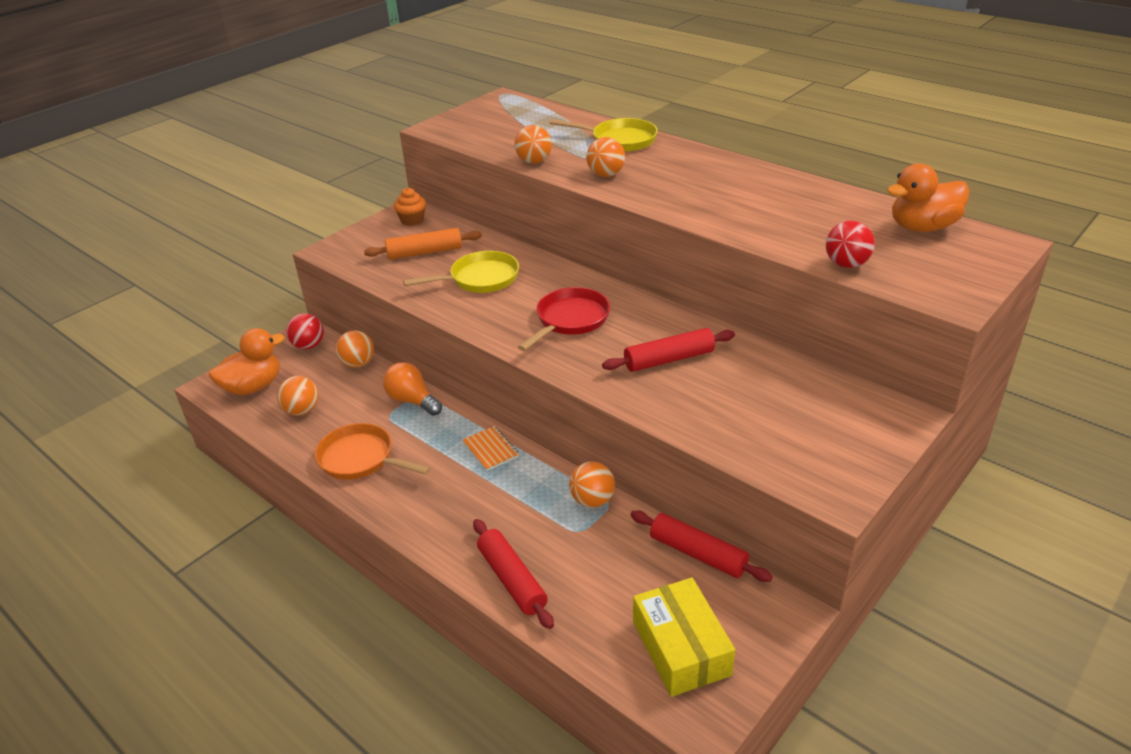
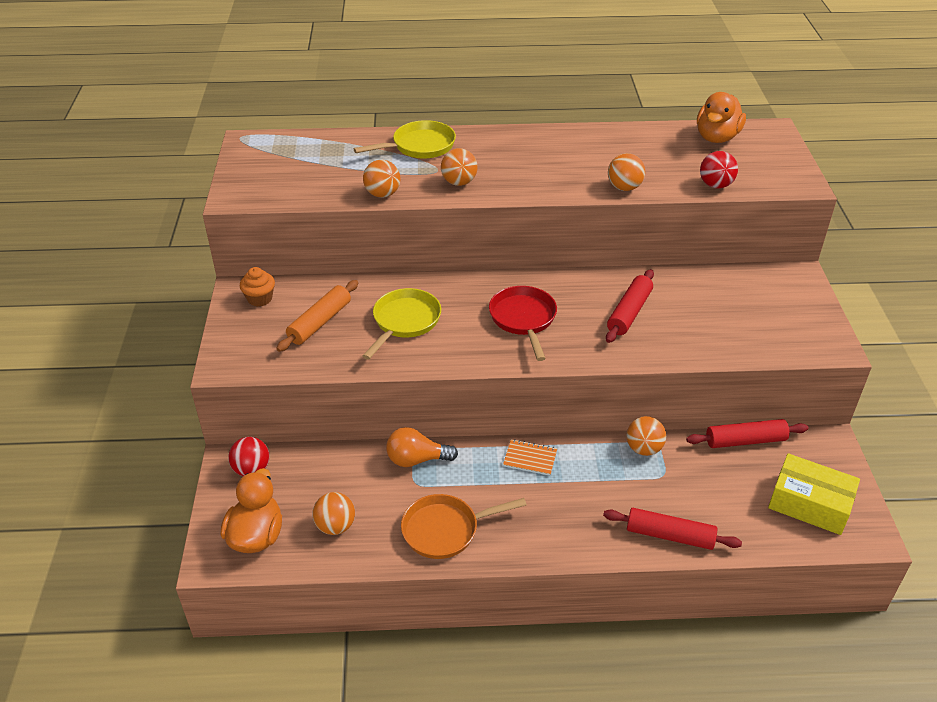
camera: 45 degrees left, 5 degrees up
orange ball [336,330,374,368] -> orange ball moved to [608,153,645,191]

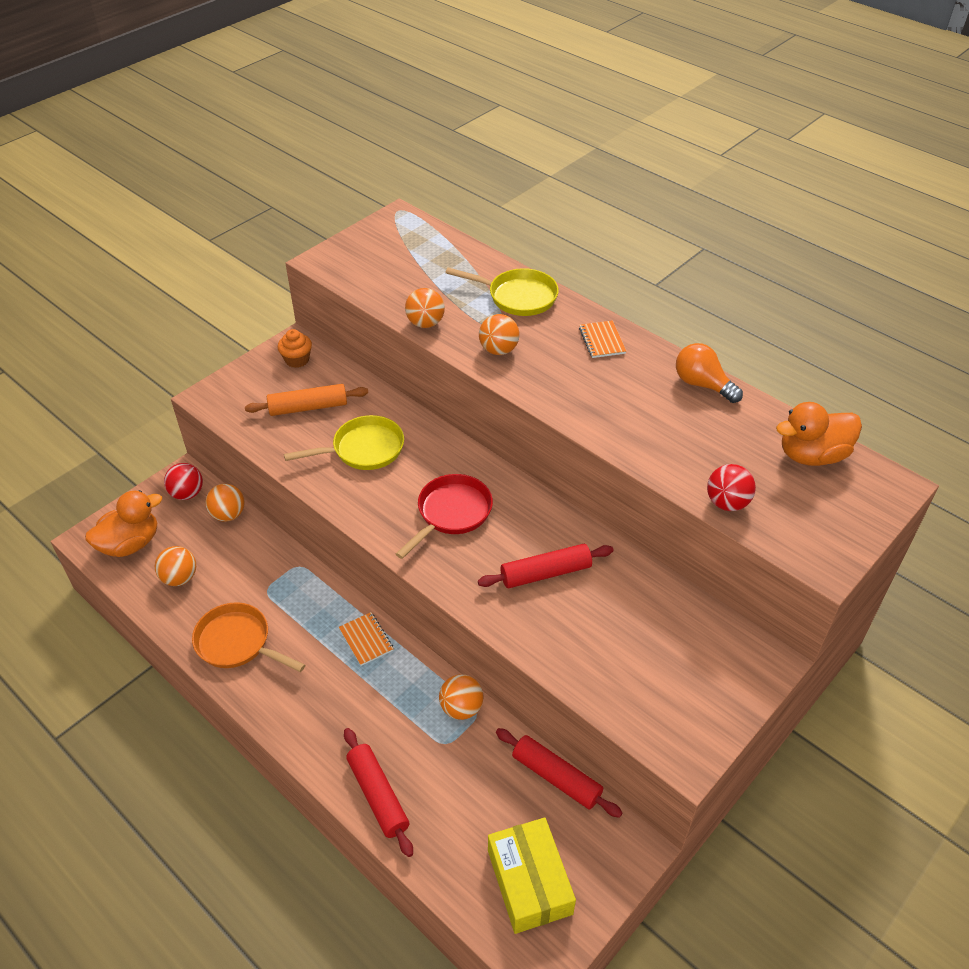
camera: 45 degrees right, 5 degrees up
orange light bulb [386,427,458,467] -> orange light bulb moved to [676,343,743,403]
orange ball [608,153,645,191] -> orange ball moved to [205,484,245,522]
none -> orange notebook [579,320,626,358]

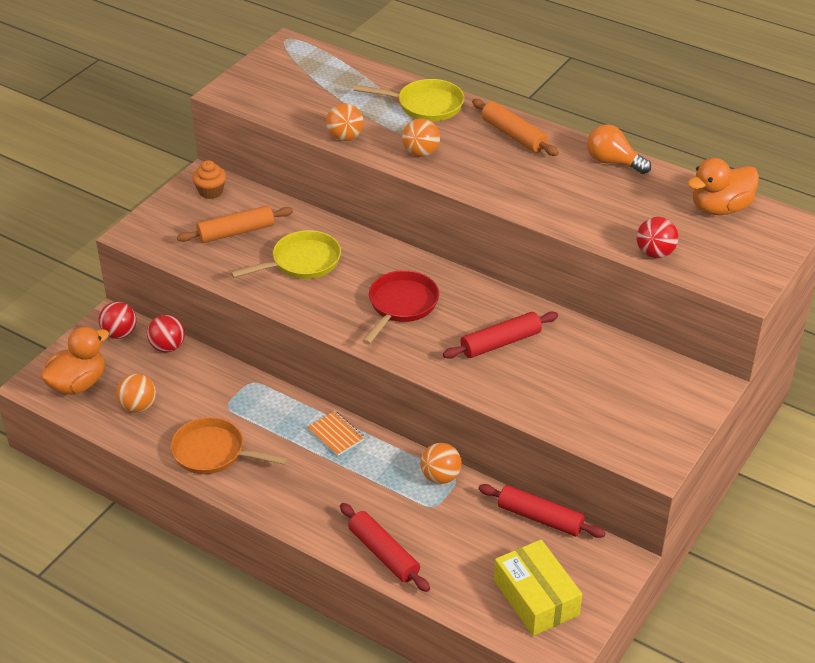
camera: 10 degrees left, 5 degrees down
orange ball [205,484,245,522] -> red ball [147,315,185,352]
orange notebook [579,320,626,358] -> orange rolling pin [472,99,559,156]

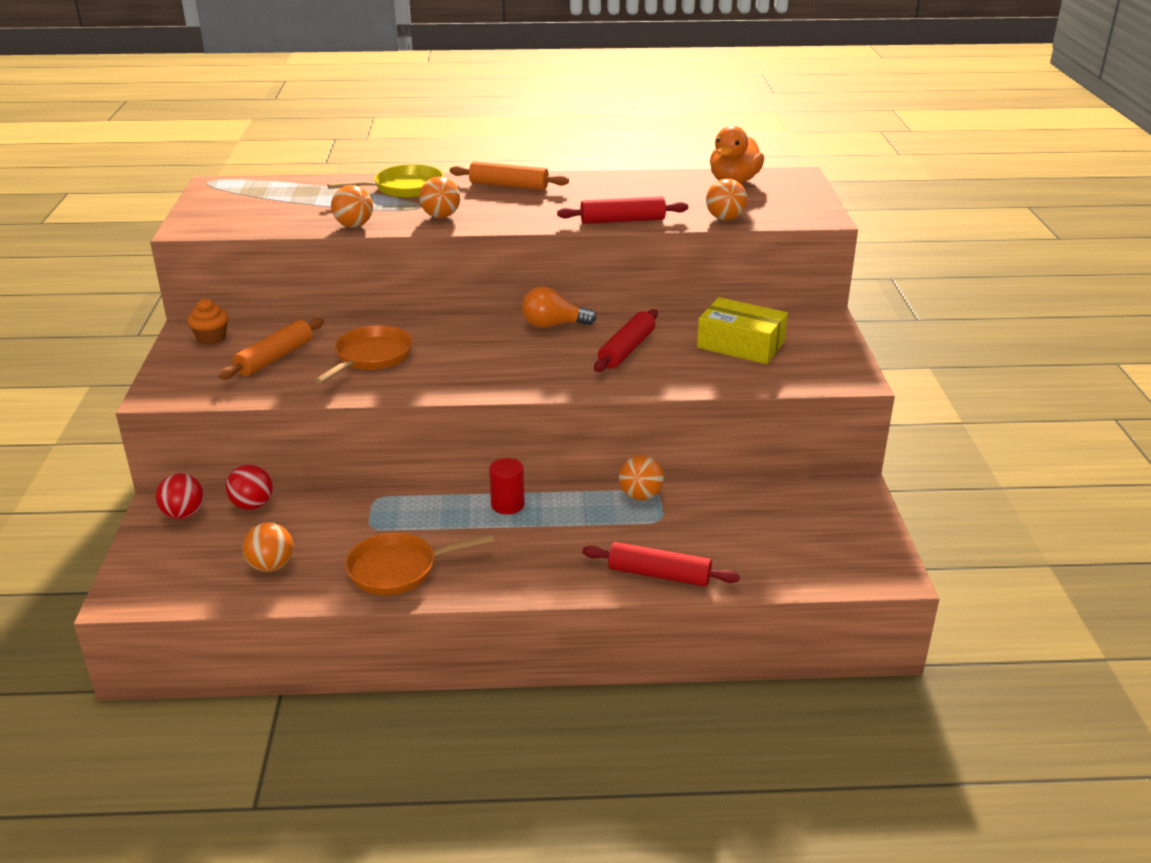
camera: 35 degrees left, 10 degrees down
orange duck [40,327,109,395] -> none
yellow pan [230,230,341,279] -> orange pan [314,326,413,384]
orange notebook [308,411,365,456] -> red cylinder [489,458,525,514]
red pan [363,270,439,344] -> none
red rolling pin [478,484,606,538] -> red rolling pin moved to [557,196,688,224]
yellow box [494,540,582,636] -> yellow box moved to [697,297,788,364]
orange light bulb [587,124,651,174] -> orange light bulb moved to [522,286,597,328]
red ball [637,217,679,258] -> orange ball [706,179,747,220]

